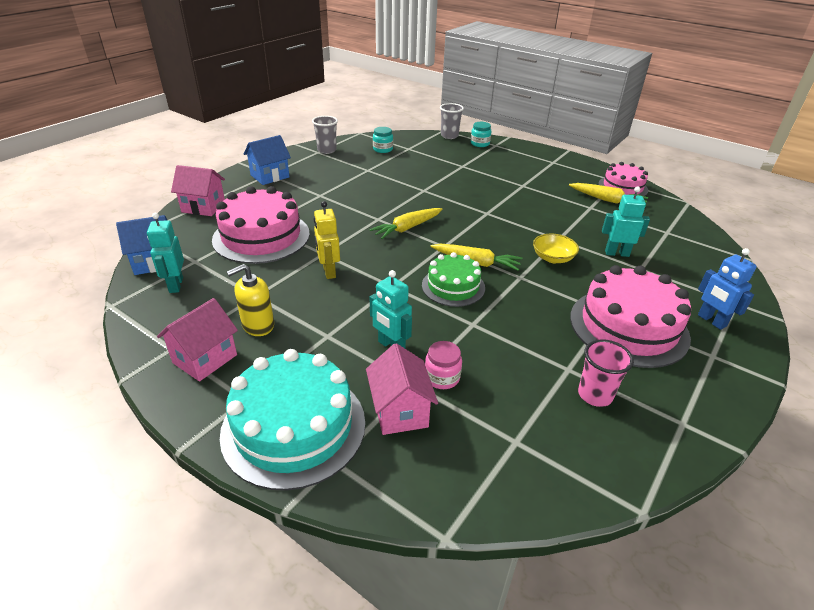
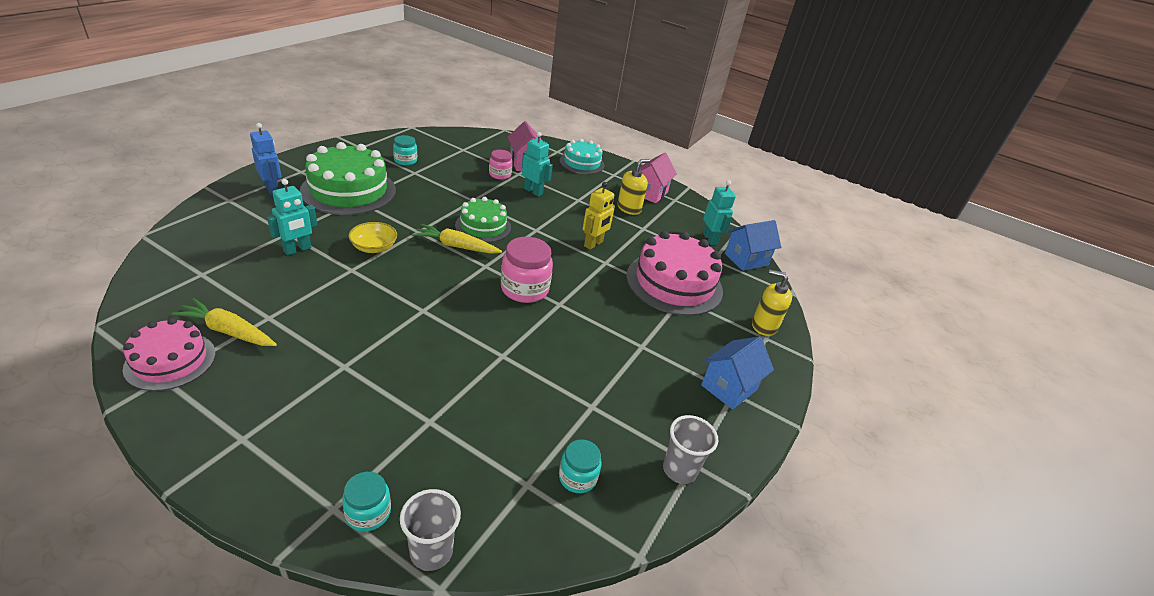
camera: 170 degrees right, 0 degrees up
pink house [171,165,225,216] -> yellow soap dispenser [752,270,792,336]
turquoise cake [220,349,365,491] -> turquoise cake [560,139,605,174], size x0.60
yellow robot [314,201,340,279] -> yellow robot turned 60 degrees clockwise [583,182,615,250]
yellow carrot [370,208,442,239] -> pink jar [501,237,553,303]
pink cake [570,265,691,368] -> green cake [300,142,396,215]
pink cup [578,339,634,407] -> turquoise jar [393,135,417,166]
turquoise robot [602,187,650,257] -> turquoise robot turned 45 degrees counterclockwise [267,179,317,255]

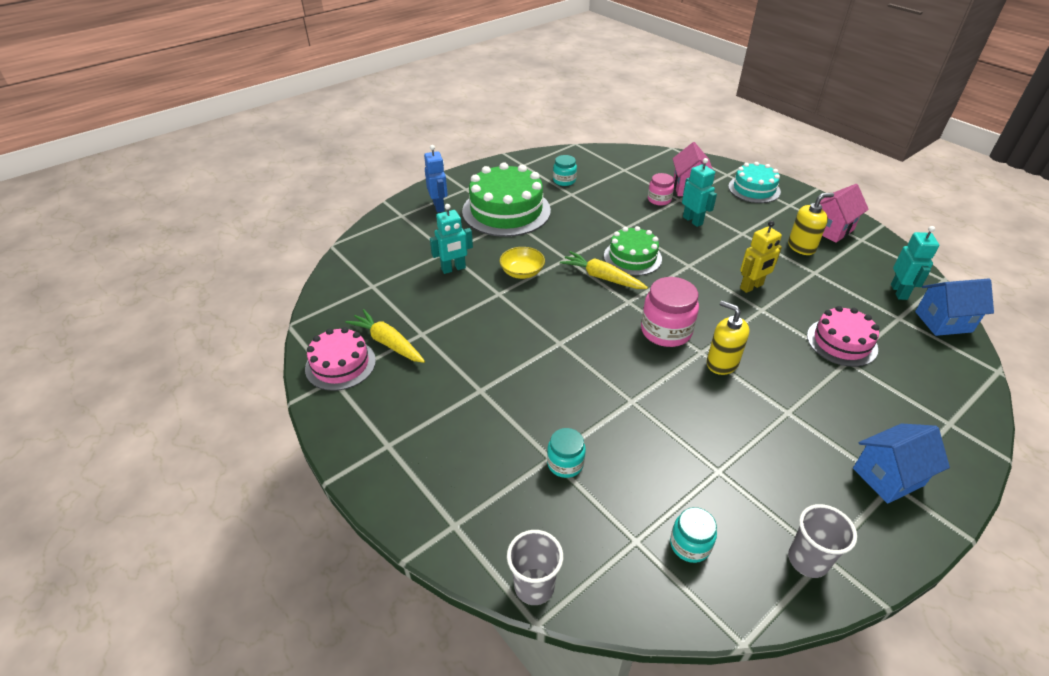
camera: 25 degrees right, 5 degrees up
turquoise jar [342,472,391,532] -> turquoise jar moved to [547,428,586,478]
pink cake [626,231,723,316] -> pink cake [807,306,879,367], size x0.60
yellow soap dispenser [752,270,792,336] -> yellow soap dispenser moved to [707,301,749,375]

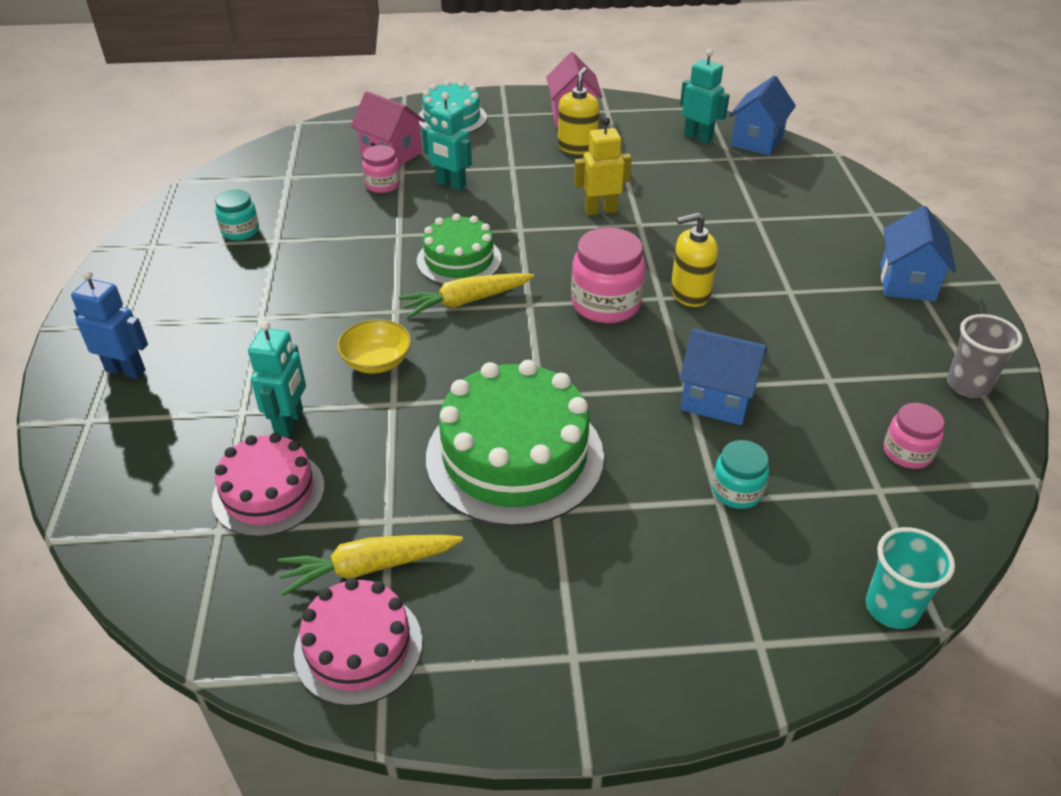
camera: 55 degrees left, 0 degrees up
green cake [462,162,551,237] -> green cake moved to [426,360,604,527]
grey cup [507,530,563,605] -> turquoise cup [866,527,955,629]
turquoise jar [670,507,717,563] -> pink jar [884,403,945,469]
turquoise robot [682,158,717,227] -> turquoise robot turned 150 degrees counterclockwise [422,92,472,191]
yellow robot [740,221,782,293] -> yellow robot turned 105 degrees counterclockwise [574,117,632,215]
pink cake [807,306,879,367] -> pink cake moved to [212,433,325,537]
none -> blue house [679,328,767,425]

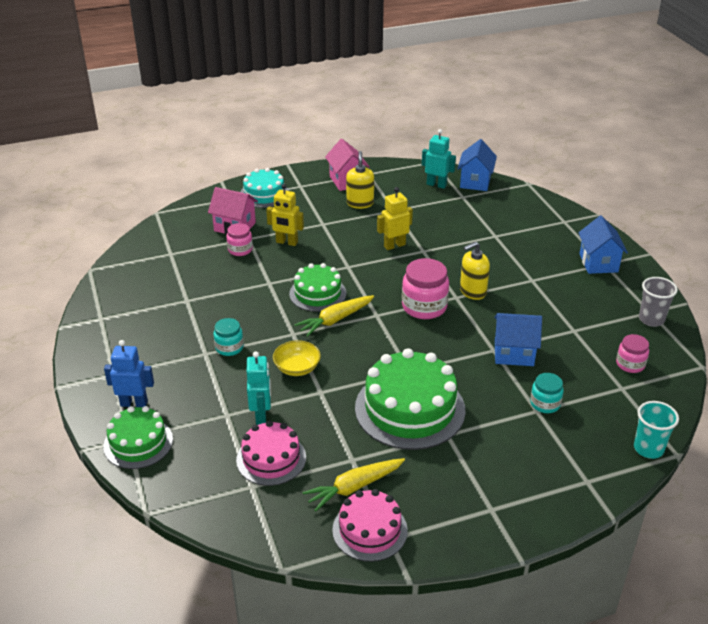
camera: 15 degrees left, 5 degrees down
turquoise jar [215,189,259,241] -> turquoise jar moved to [213,318,244,356]
turquoise robot [422,92,472,191] -> yellow robot [266,184,304,246]
none -> green cake [103,406,173,469]

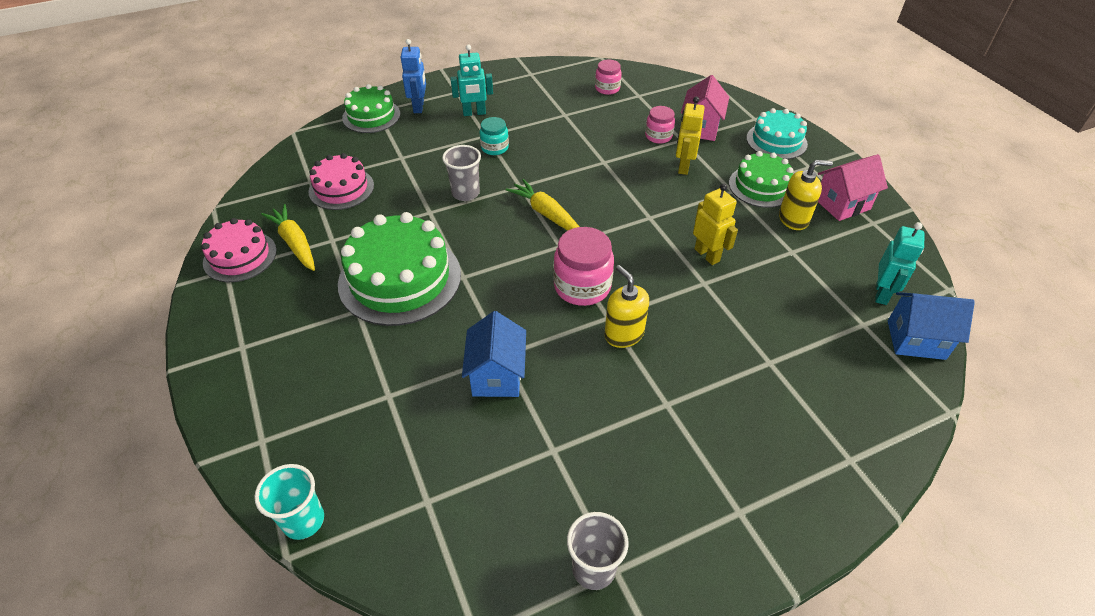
camera: 85 degrees right, 10 degrees up
turquoise robot [247,351,271,425] -> turquoise robot moved to [450,45,493,116]
yellow bowl [273,340,321,376] -> grey cup [442,145,481,201]
green cake [289,263,346,312] -> green cake moved to [729,151,794,208]
turquoise jar [530,373,564,413] -> none
blue house [578,216,628,274] -> none
pink jar [616,334,649,373] -> pink jar moved to [595,60,622,95]

